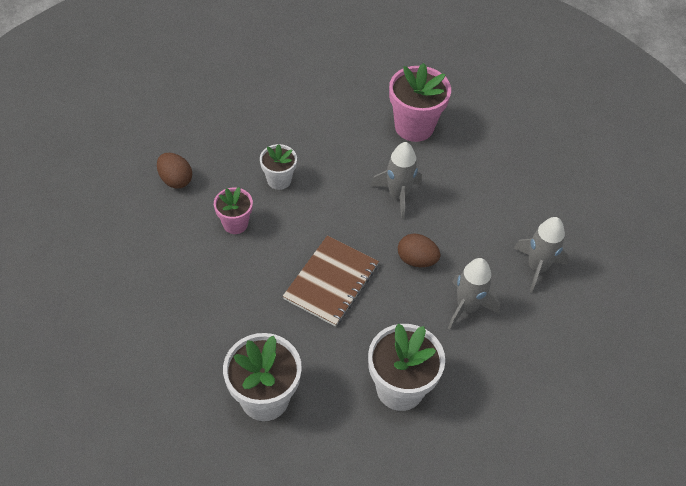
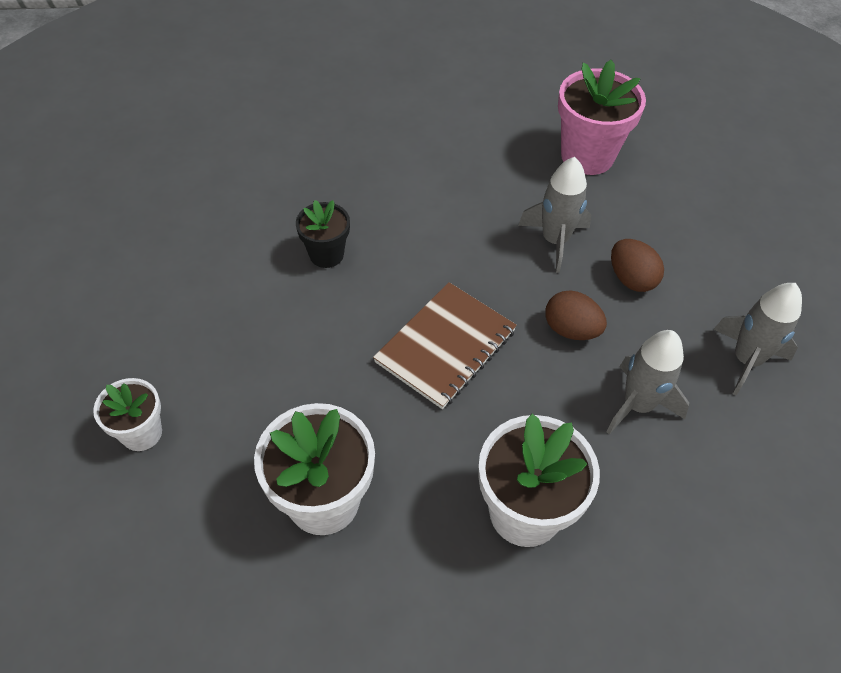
camera: 10 degrees right, 0 degrees up
brown egg [157,153,192,189] -> brown egg moved to [611,239,664,292]
pink flower pot [214,187,253,234] -> black flower pot [296,200,350,268]
white flower pot [260,144,297,190] -> white flower pot moved to [93,378,162,451]

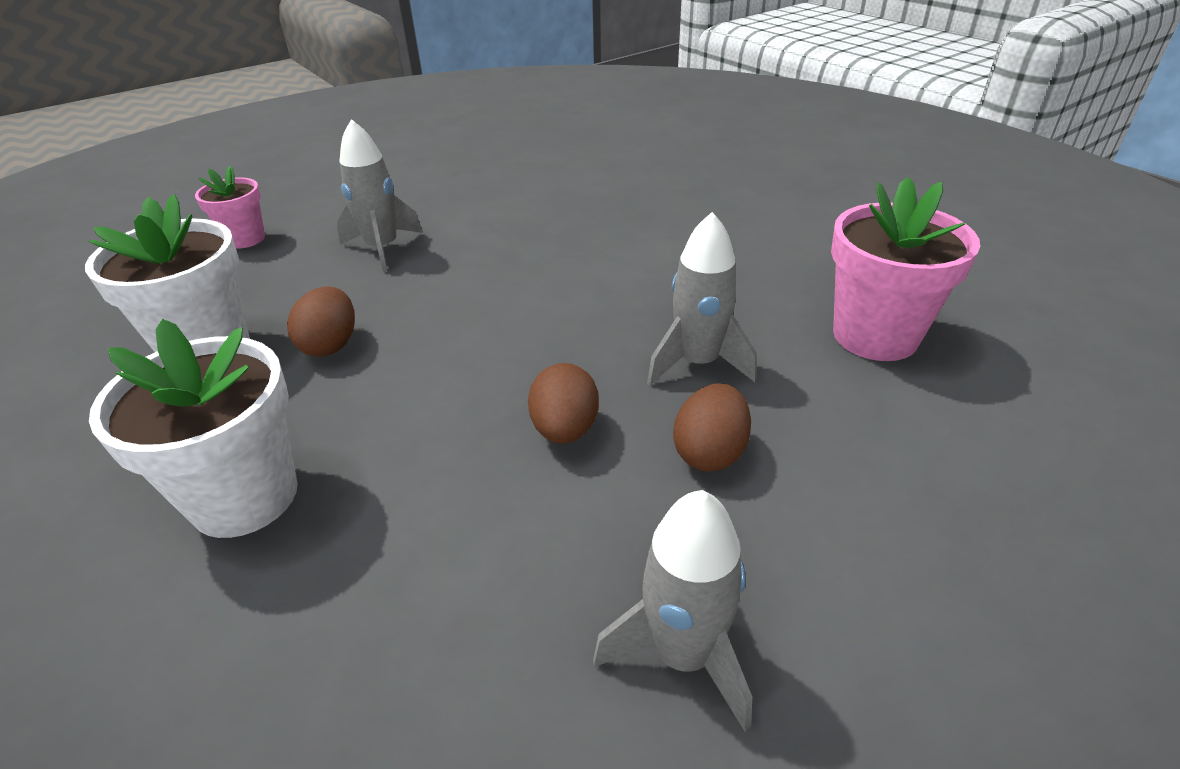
camera: 60 degrees right, 15 degrees down
white flower pot [93,378,162,451] -> pink flower pot [195,166,265,249]
black flower pot [296,200,350,268] -> none
brown notebook [373,282,517,409] -> none
grey rocket [606,330,689,434] -> grey rocket moved to [337,119,423,273]
none -> brown egg [287,286,355,357]

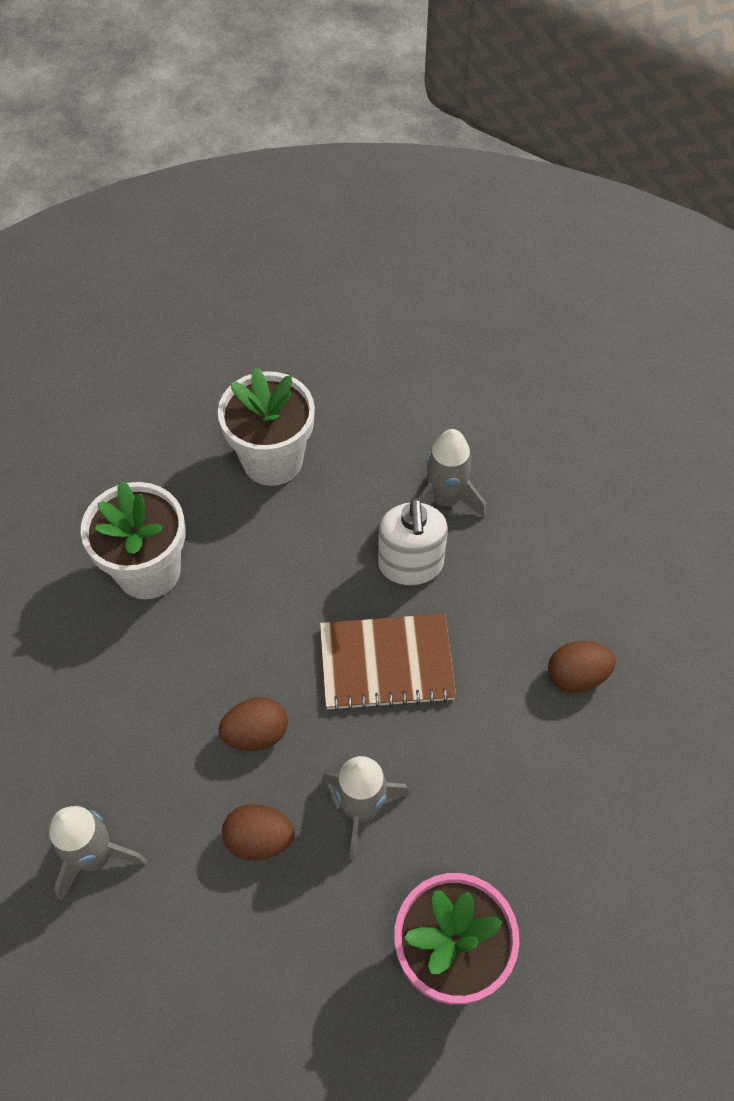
camera: 70 degrees right, 20 degrees up
pink flower pot [195,166,265,249] -> none
brown egg [287,286,355,357] -> brown egg moved to [548,641,616,693]
none -> brown notebook [320,614,456,711]
none -> white soap dispenser [378,498,448,586]

